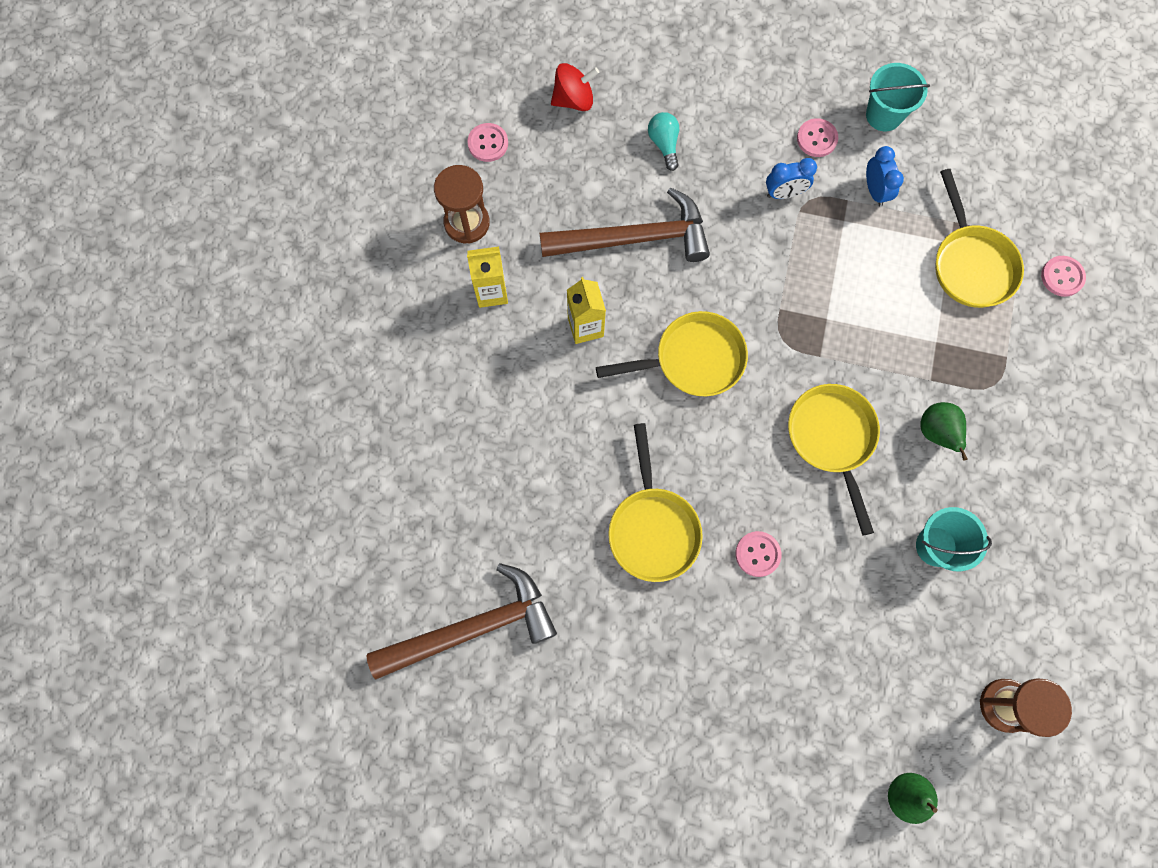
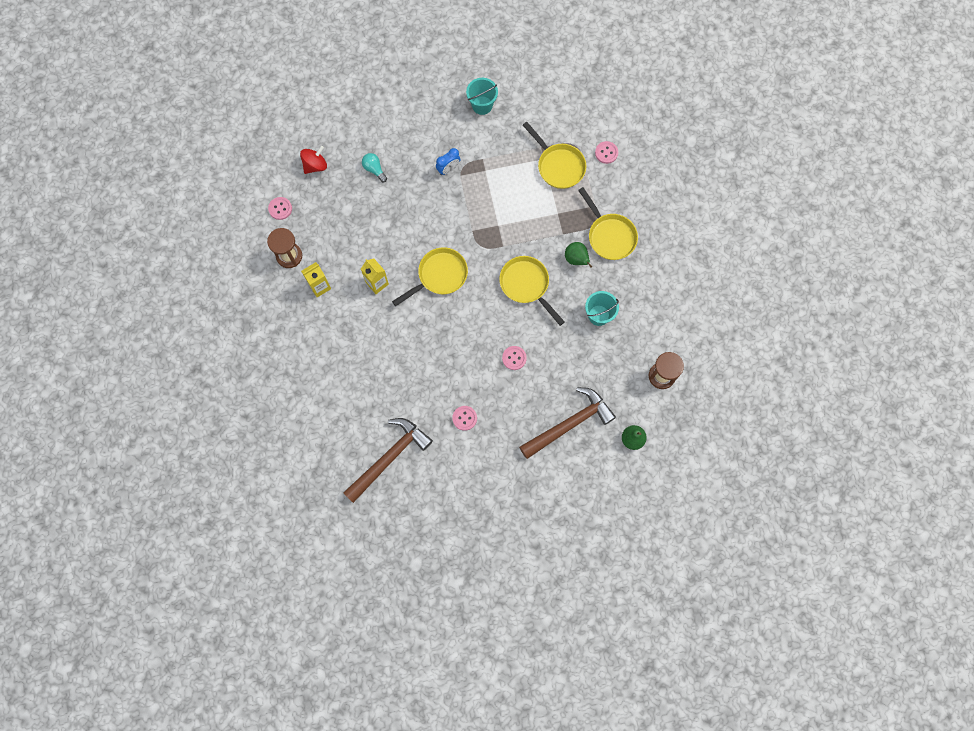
camera: 25 degrees left, 0 degrees up
brown hammer [540,187,710,262] -> brown hammer moved to [519,387,616,459]
yellow pan [608,423,703,582] -> yellow pan moved to [578,187,638,260]
pink button [797,118,838,157] -> pink button moved to [452,406,477,431]
blue clock [866,146,904,207] -> none

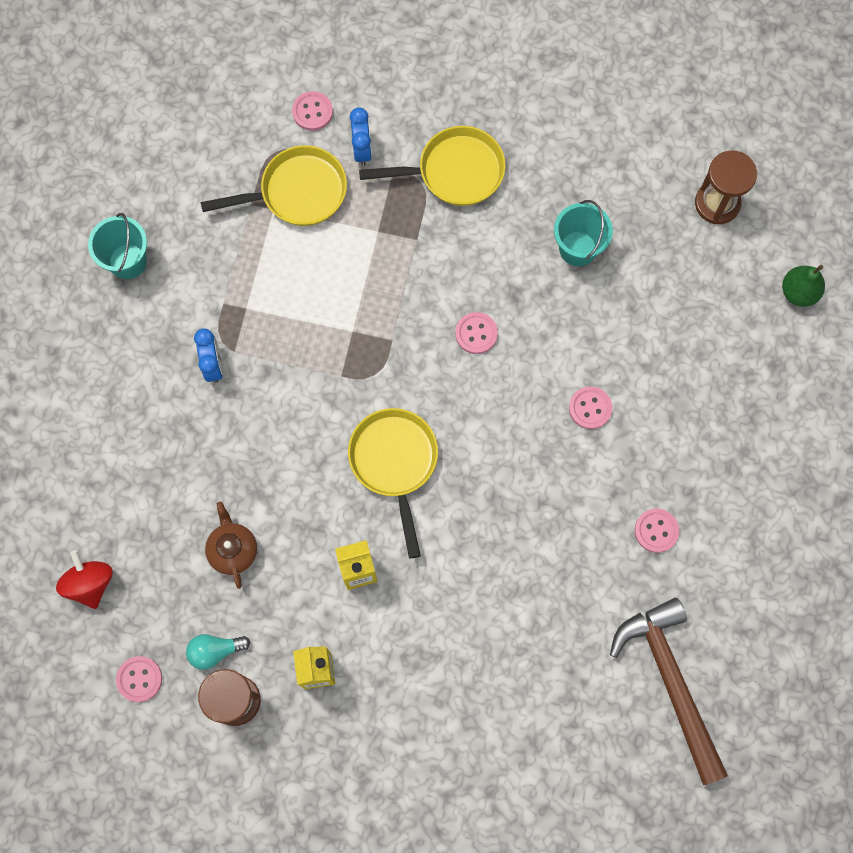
camera: 65 degrees left, 0 degrees up
turquoise light bulb [362,153,387,182] -> turquoise light bulb moved to [186,634,250,670]
yellow pan [499,256,564,326] -> pink button [455,312,498,354]
brown hammer [519,387,616,459] -> none
green pear [565,242,592,268] -> none
none -> brown teapot [205,502,258,589]
none -> blue clock [350,107,372,166]

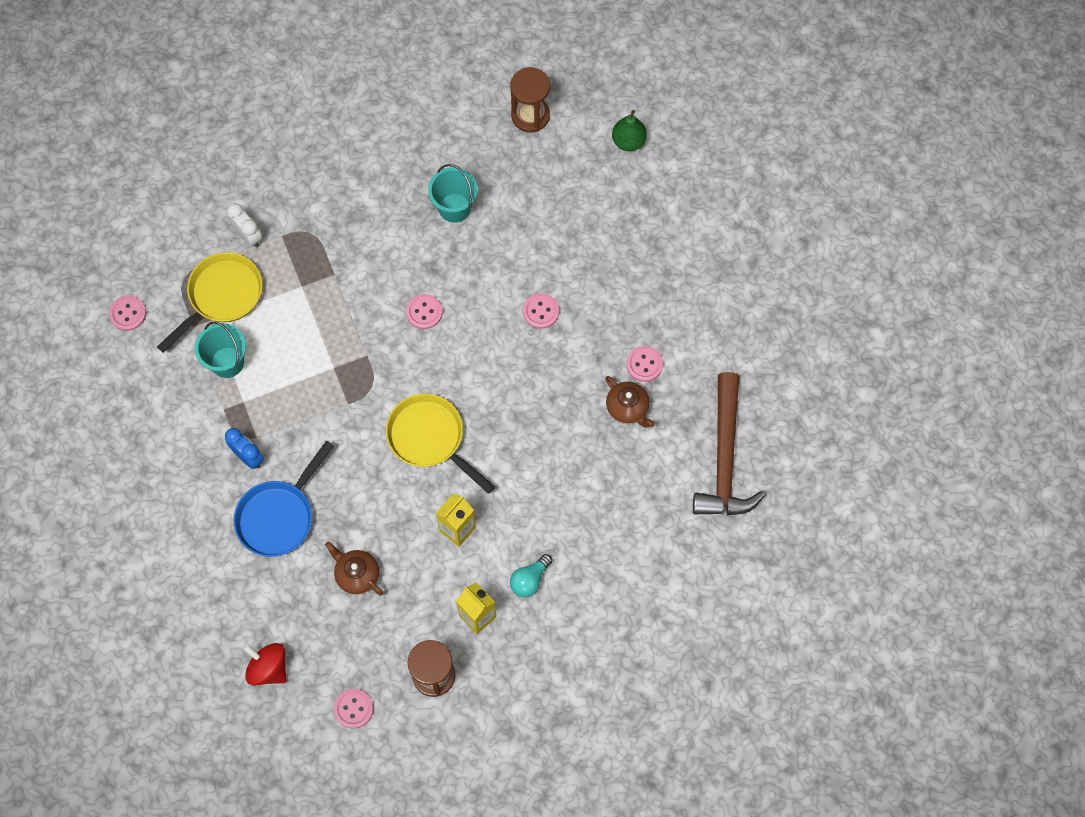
camera: 35 degrees left, 5 degrees down
turquoise bucket [88,213,147,279] -> turquoise bucket moved to [195,321,246,378]
turquoise light bulb [186,634,250,670] -> turquoise light bulb moved to [510,554,552,597]
pink button [292,91,333,131] -> pink button moved to [109,296,146,331]
blue clock [350,107,372,166] -> white clock [227,203,262,247]
yellow pan [359,126,506,206] -> none
brown hammer [610,598,728,785] -> brown hammer turned 120 degrees counterclockwise [693,372,765,515]
none -> blue pan [233,440,334,557]
none -> brown teapot [605,376,655,428]

